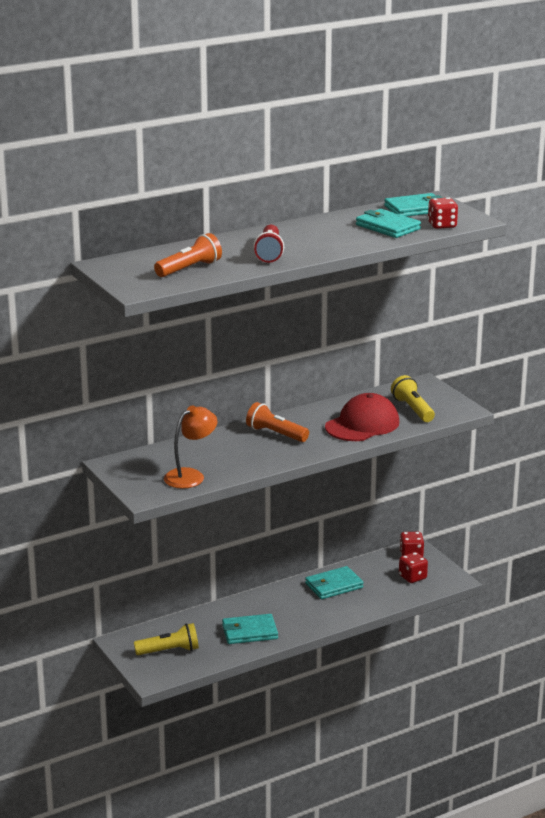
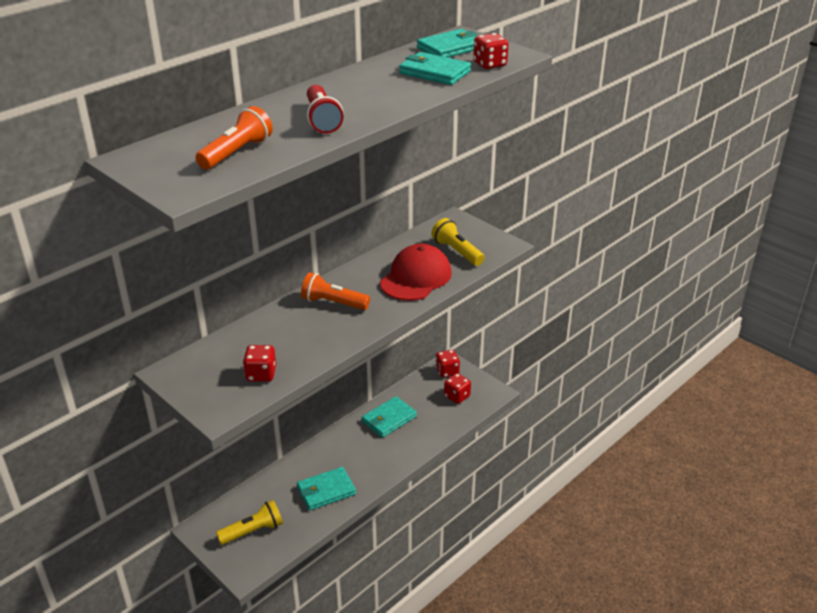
camera: 15 degrees left, 10 degrees up
orange lamp [164,406,217,489] -> red dice [243,345,276,382]

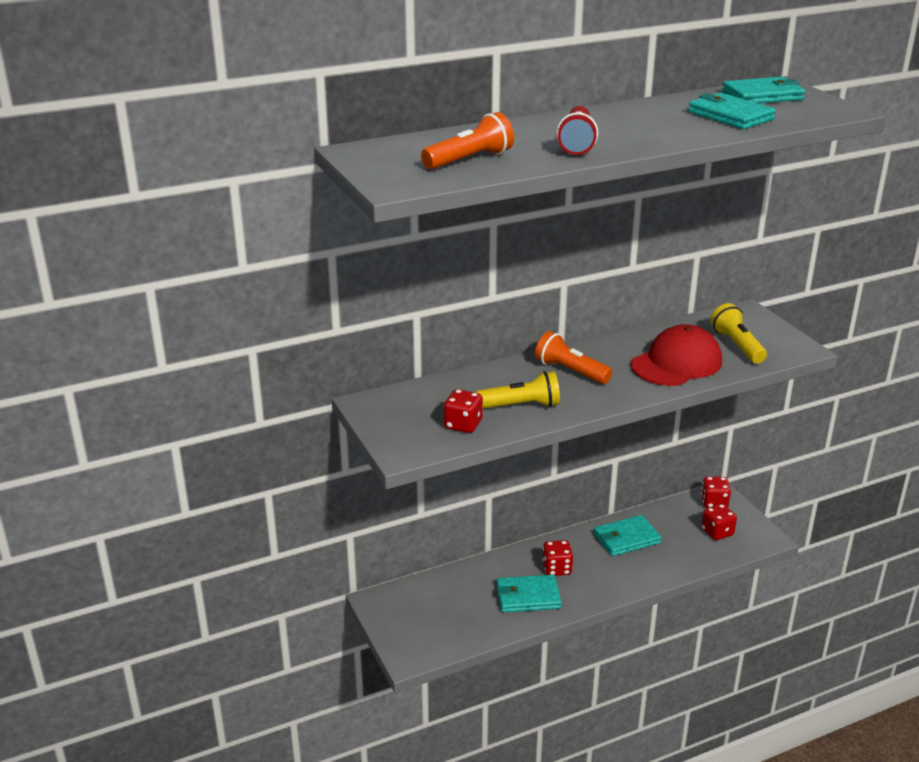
camera: 20 degrees right, 5 degrees down
yellow flashlight [216,500,283,545] -> yellow flashlight moved to [476,371,560,409]
red dice [473,33,509,69] -> red dice moved to [542,540,573,576]

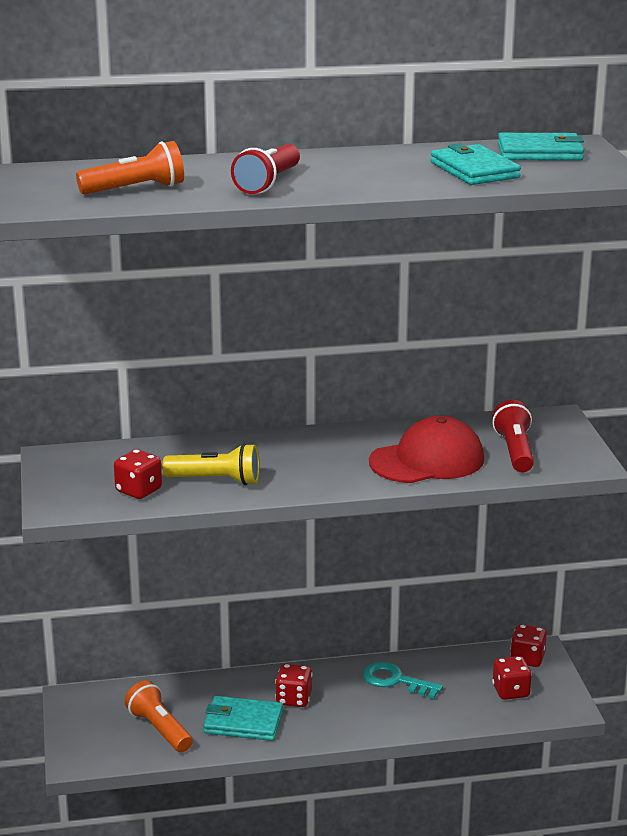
camera: 15 degrees right, 5 degrees down
orange flashlight [535,331,613,384] -> orange flashlight moved to [125,680,193,752]
turquoise wallet [594,515,661,556] -> turquoise key [363,662,443,699]
yellow flashlight [710,303,767,364] -> red flashlight [492,400,534,472]

